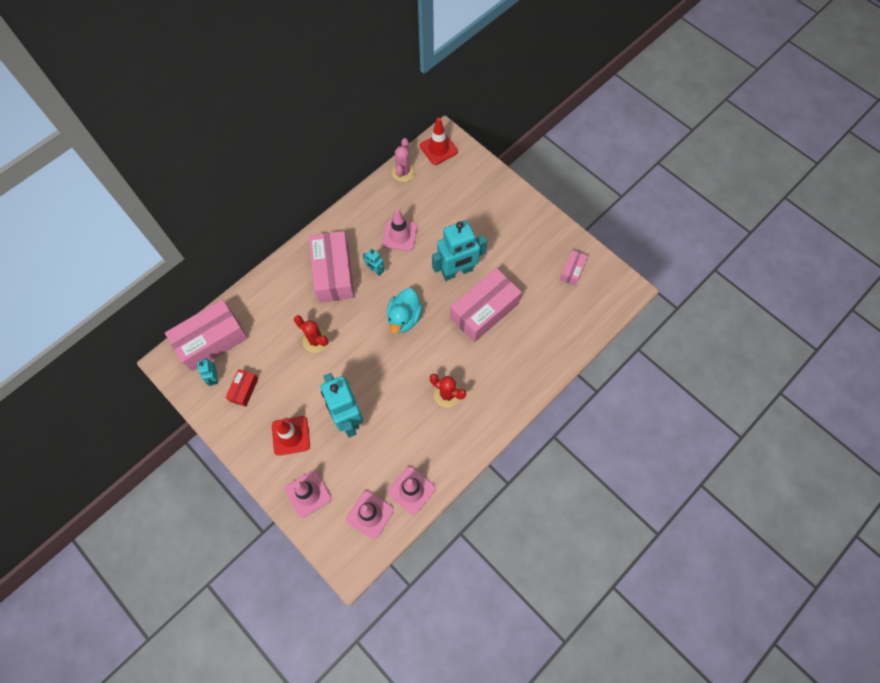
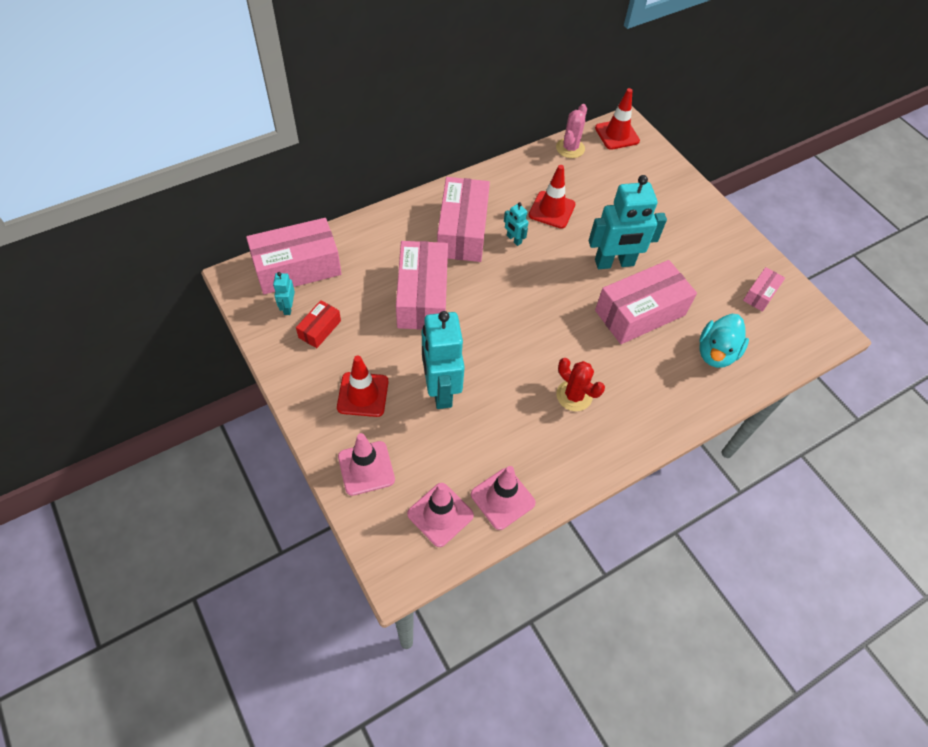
camera: 10 degrees right, 10 degrees down
red cactus [294,315,329,353] -> pink box [396,241,448,330]
pink traffic cone [382,208,417,251] -> red traffic cone [529,165,575,229]
turquoise duck [387,288,423,333] -> turquoise duck moved to [699,314,749,368]

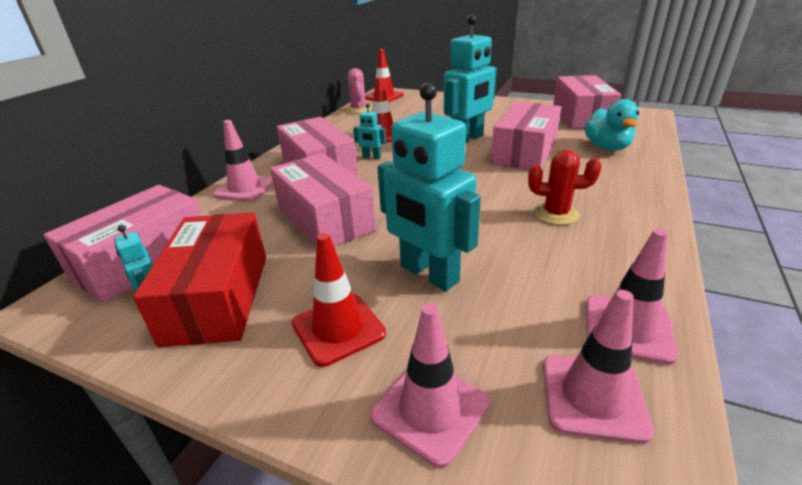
camera: 30 degrees left, 25 degrees down
red box [296,300,341,348] -> red box [133,212,266,347], size x2.08
pink box [743,267,785,312] -> pink box [553,75,621,129], size x2.08
none -> pink traffic cone [213,120,274,202]

